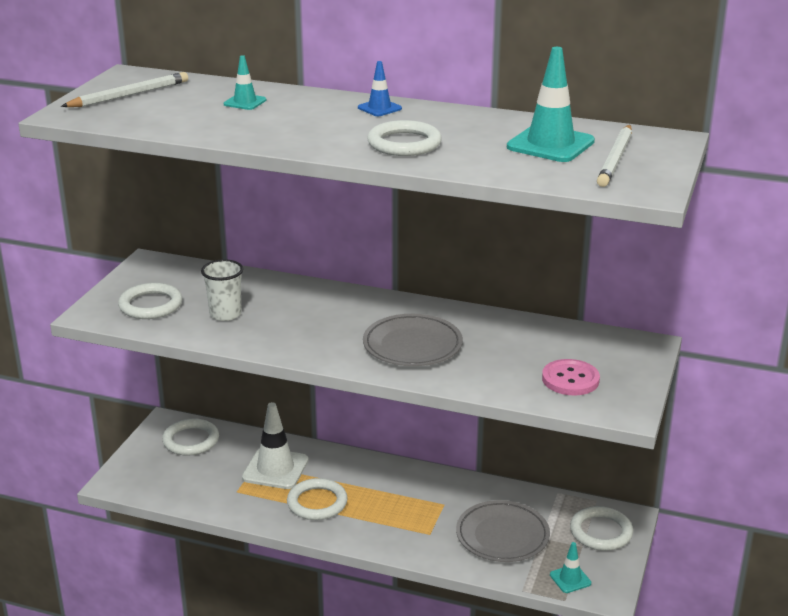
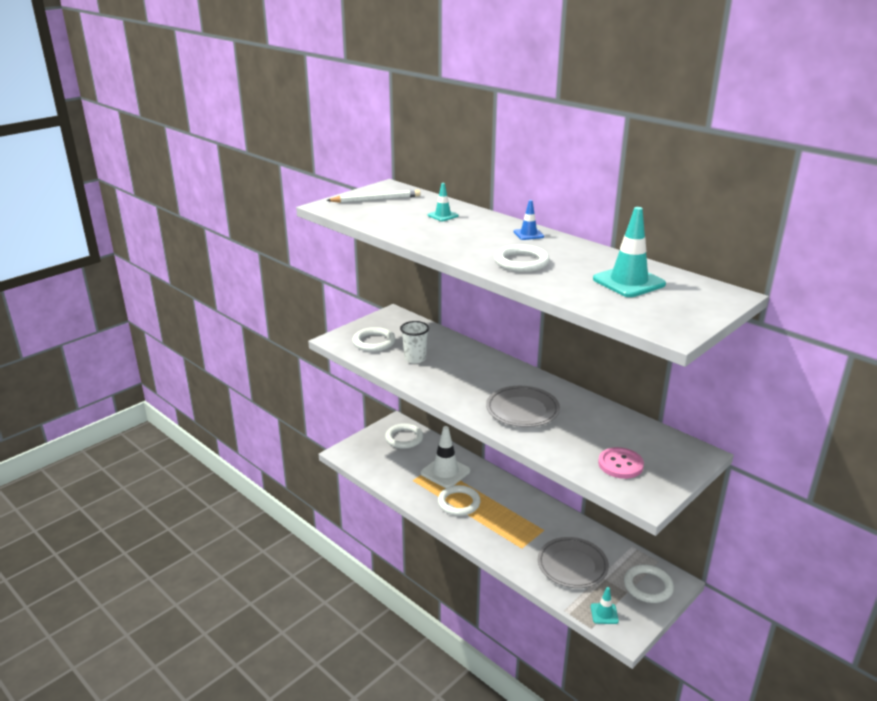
camera: 25 degrees right, 0 degrees up
white pencil [597,125,632,187] -> none

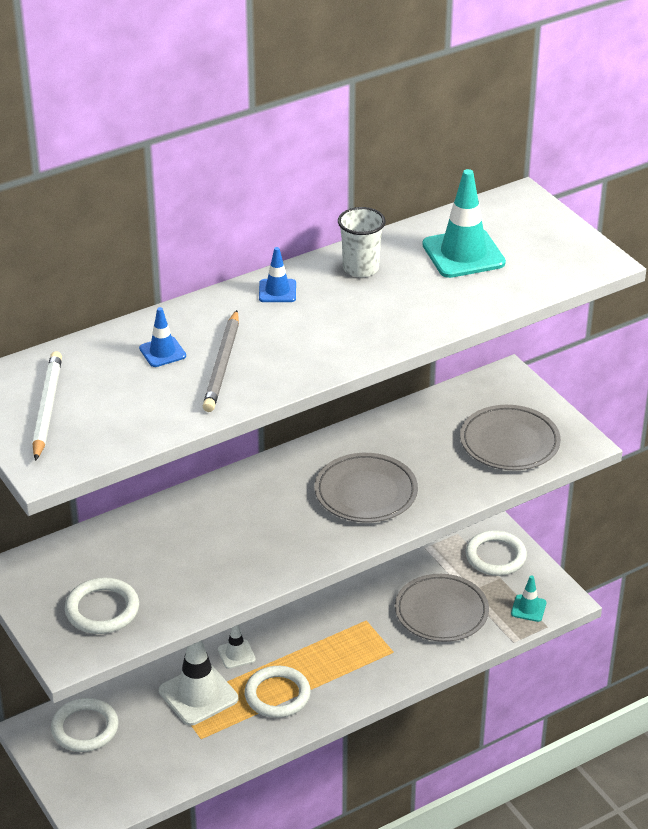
camera: 75 degrees left, 10 degrees up
white cup [400,321,429,364] -> white cup moved to [338,207,386,277]
turquoise traffic cone [428,183,458,221] -> blue traffic cone [139,307,186,367]
white ring [494,245,550,272] -> none
pink button [598,447,644,479] -> grey plate [460,405,561,470]
none -> grey pencil [203,310,239,412]
none -> white traffic cone [218,625,256,669]

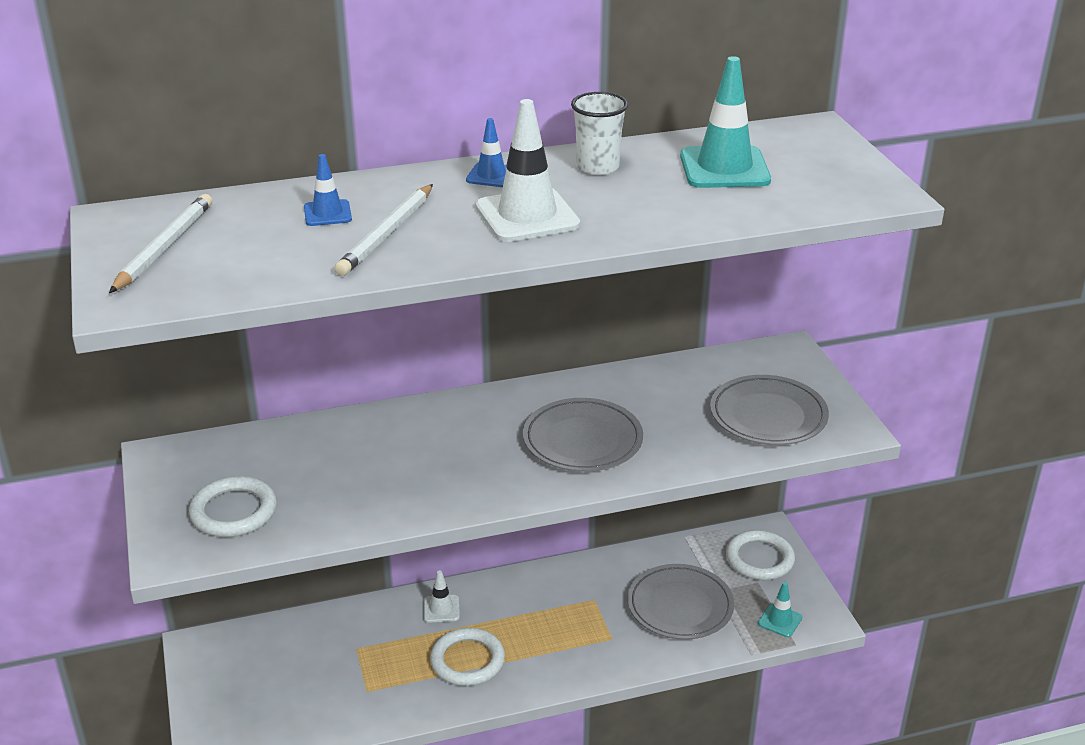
camera: 15 degrees right, 5 degrees down
white ring [51,698,119,752] -> none
white traffic cone [159,641,238,726] -> white traffic cone moved to [476,99,580,242]
grey pencil [203,310,239,412] -> white pencil [335,184,433,276]

